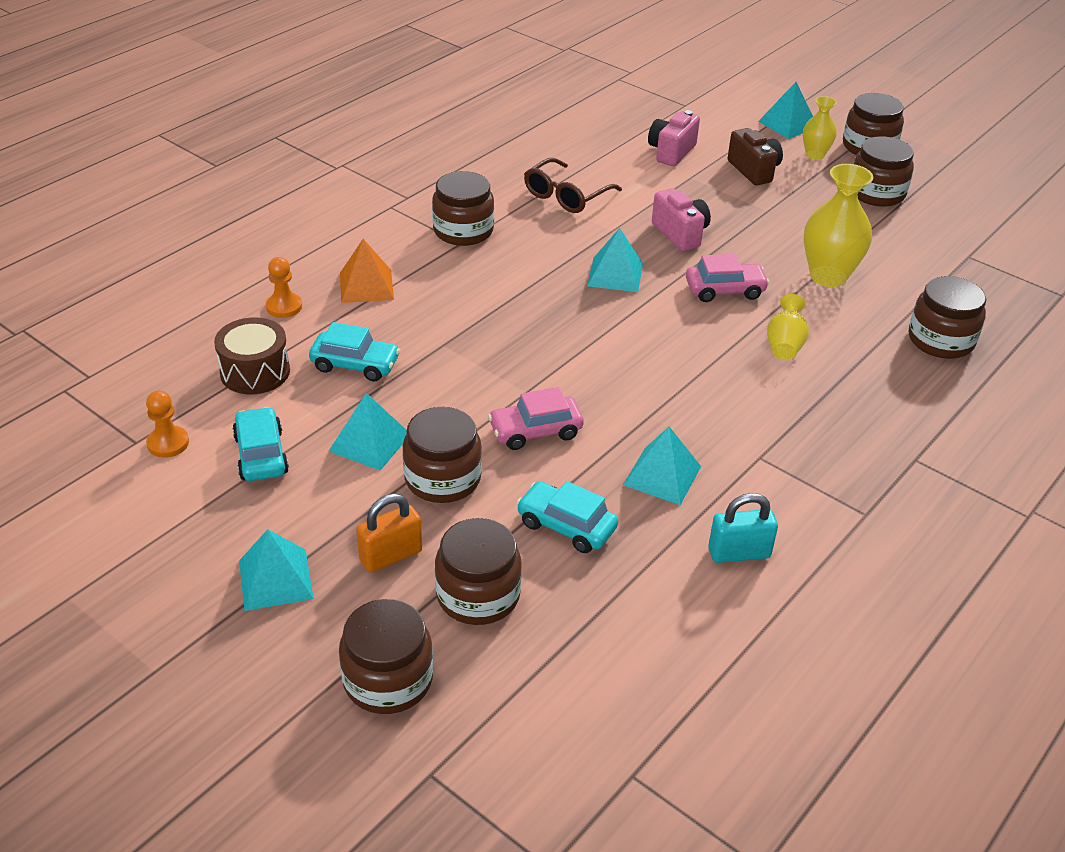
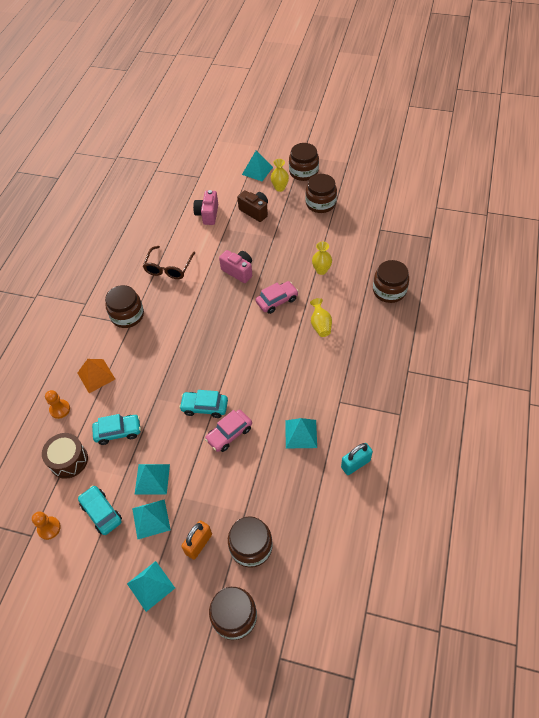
camera: 20 degrees left, 15 degrees up
brown jar [402,407,482,503] -> none
turquoise car [517,481,618,553] -> turquoise car moved to [179,390,228,418]
turquoise pyramid [587,228,643,292] -> turquoise pyramid moved to [132,499,171,539]
yellow vase [804,164,873,287] -> yellow vase [312,242,332,275], size x0.58

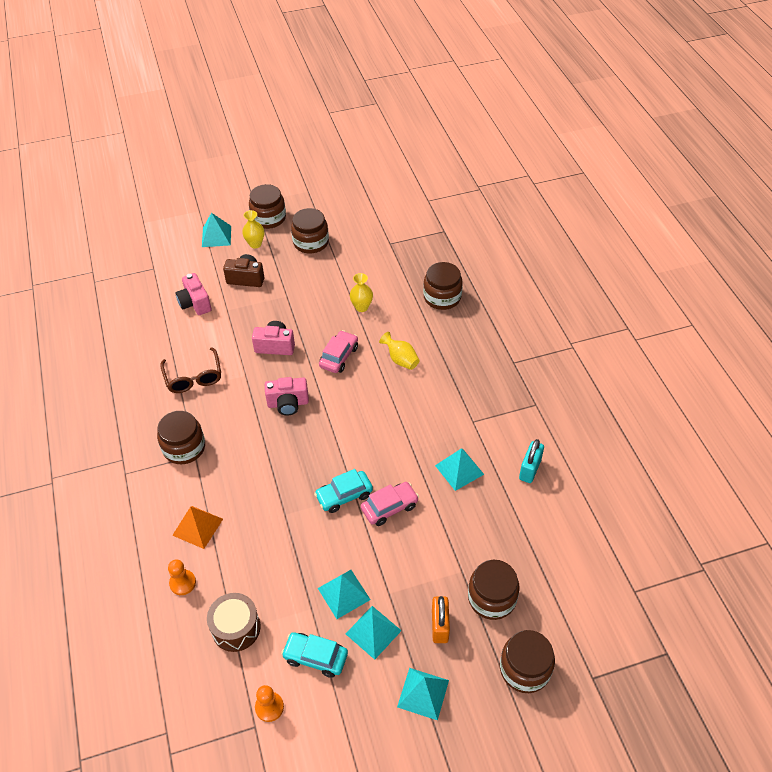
camera: 35 degrees left, 5 degrees down
turquoise car [92,414,141,445] -> none
pink car [205,410,252,452] -> pink car turned 135 degrees counterclockwise [361,482,419,526]
none -> pink camera [265,377,309,416]

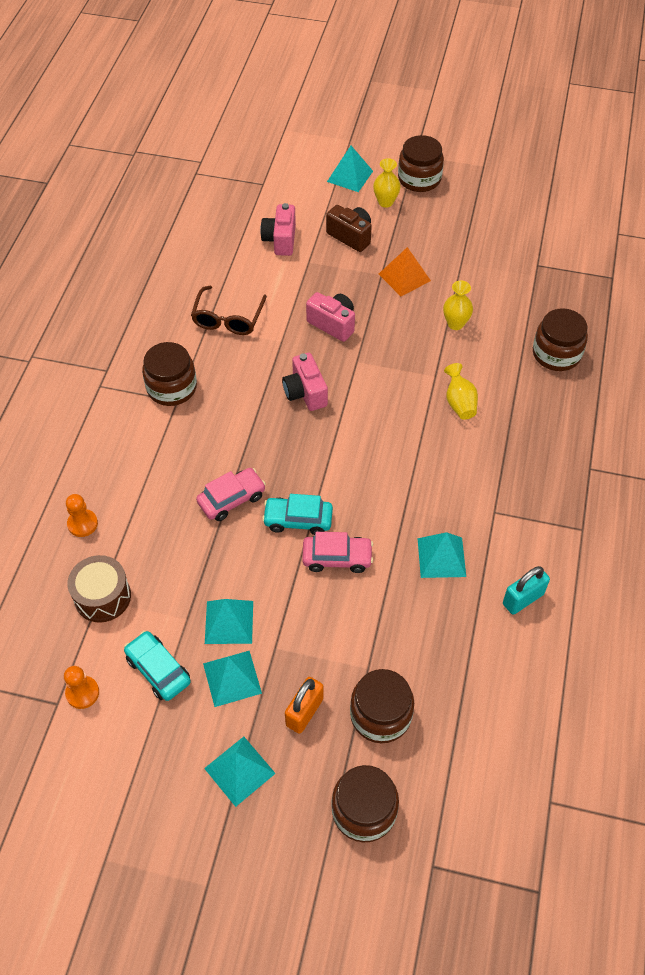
camera: 30 degrees right, 5 degrees up
orange pyramid [172,506,223,549] -> orange pyramid moved to [379,247,431,296]
pink camera [265,377,309,416] -> pink camera turned 45 degrees clockwise [282,353,328,411]
brown jar [291,208,329,254] -> none
pink car [319,330,358,373] -> pink car moved to [196,468,266,521]

